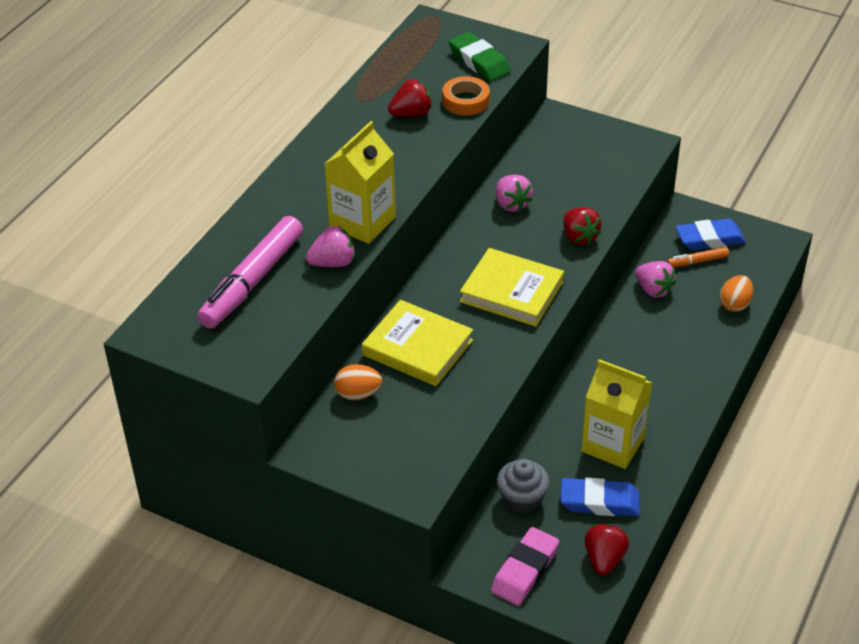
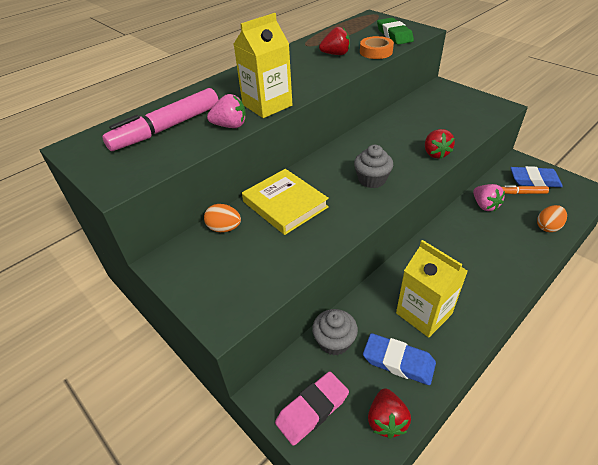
camera: 20 degrees right, 0 degrees up
yellow book [460,248,564,327] -> grey cupcake [354,145,393,188]
pink strawberry [496,175,533,212] -> none
red strawberry [585,524,629,575] -> red strawberry turned 150 degrees clockwise [368,388,411,439]

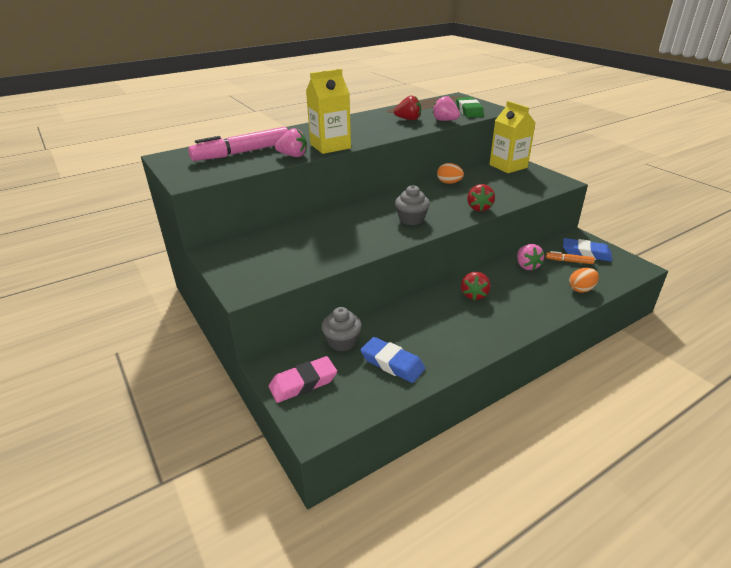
camera: 10 degrees right, 10 degrees down
orange egg [204,204,241,232] -> orange egg moved to [437,163,464,184]
yellow book [242,169,329,235] -> none
orange tape [360,36,394,59] -> pink strawberry [432,96,460,121]
red strawberry [368,388,411,439] -> red strawberry moved to [461,272,490,300]
yellow carton [396,240,468,338] -> yellow carton moved to [489,101,536,173]

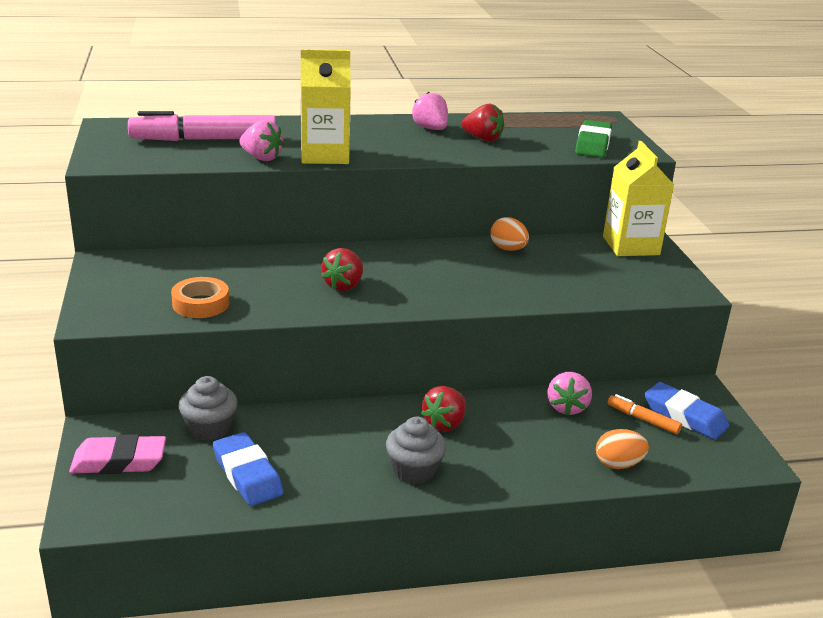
camera: 20 degrees right, 5 degrees down
grey cupcake [395,185,430,225] -> grey cupcake moved to [386,417,446,484]
pink strawberry [432,96,460,121] -> pink strawberry moved to [412,92,448,130]
red strawberry [467,184,495,212] -> red strawberry moved to [321,248,363,291]
none -> orange tape [171,277,229,318]

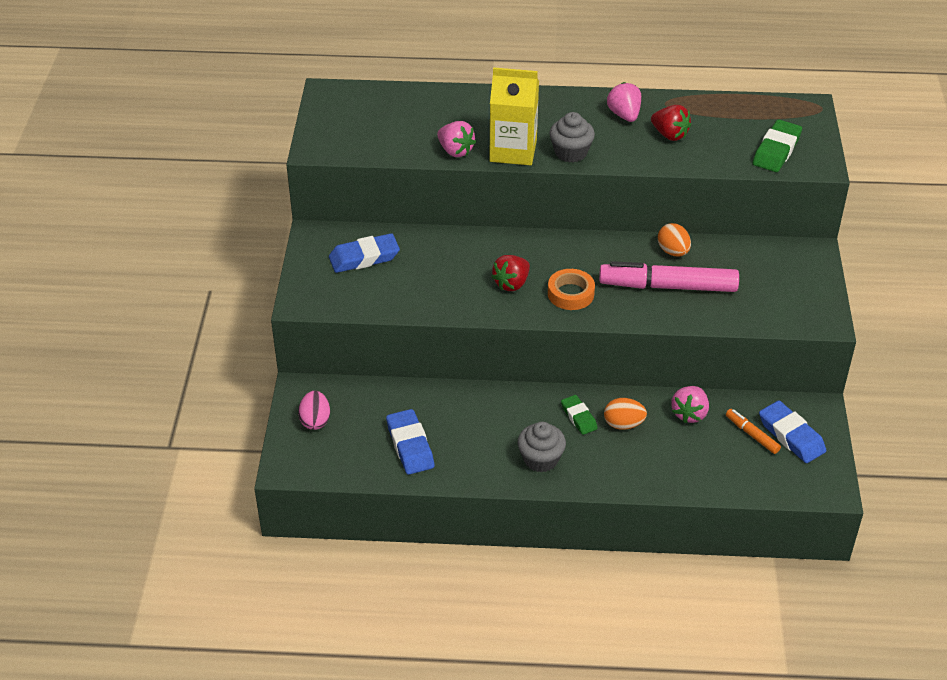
camera: 15 degrees right, 15 degrees up
pink eraser [69,434,166,474] -> pink egg [298,391,330,430]
pink marker [128,111,276,141] -> pink marker moved to [599,261,739,292]
orange tape [171,277,229,318] -> orange tape moved to [548,269,595,310]
grey cupcake [179,376,238,441] -> grey cupcake moved to [549,112,595,163]
red strawberry [421,386,466,431] -> green eraser [561,395,598,435]
orange egg [596,429,649,469] -> orange egg moved to [604,398,647,430]
yellow carton [603,141,674,256] -> none
none -> blue eraser [329,233,400,273]

